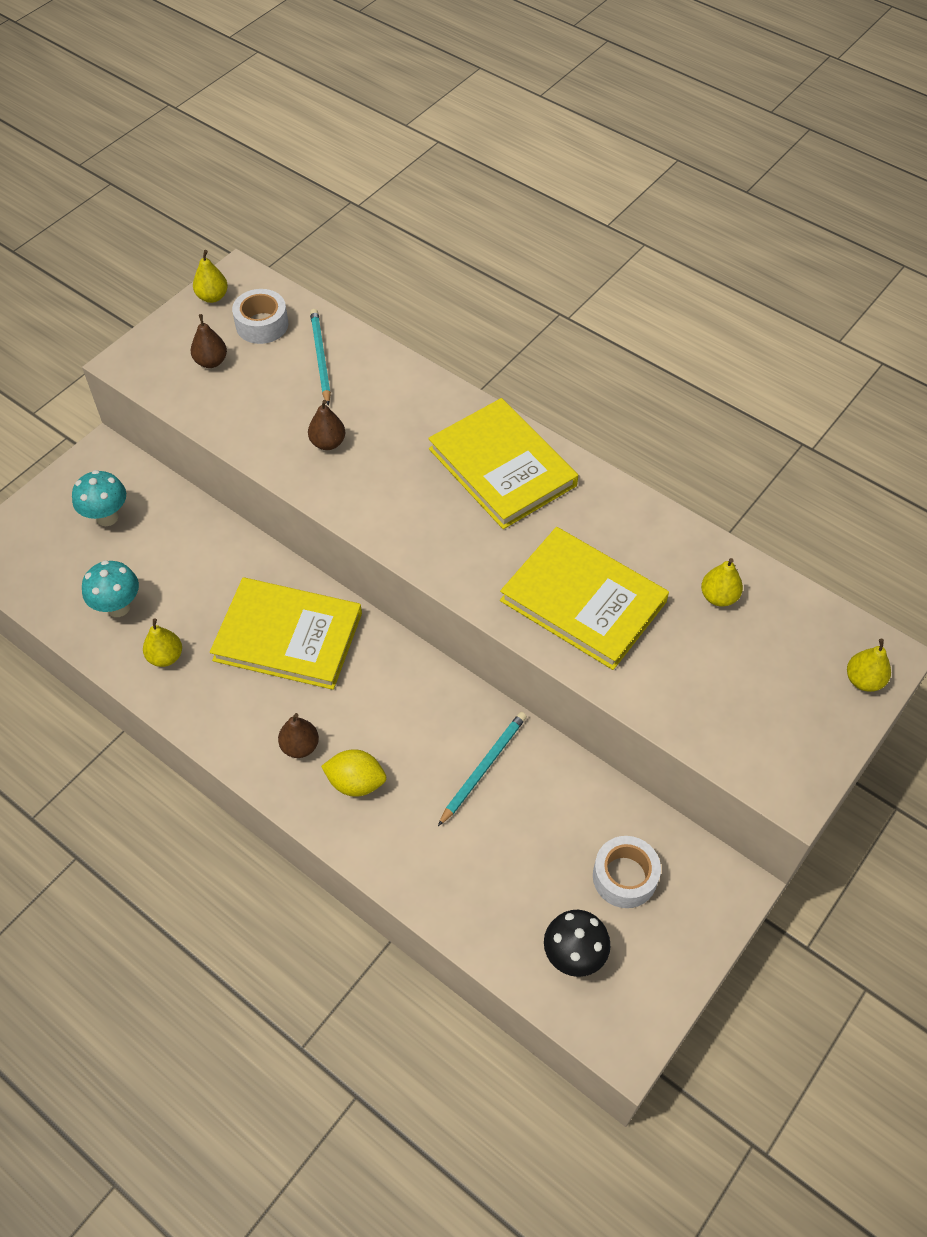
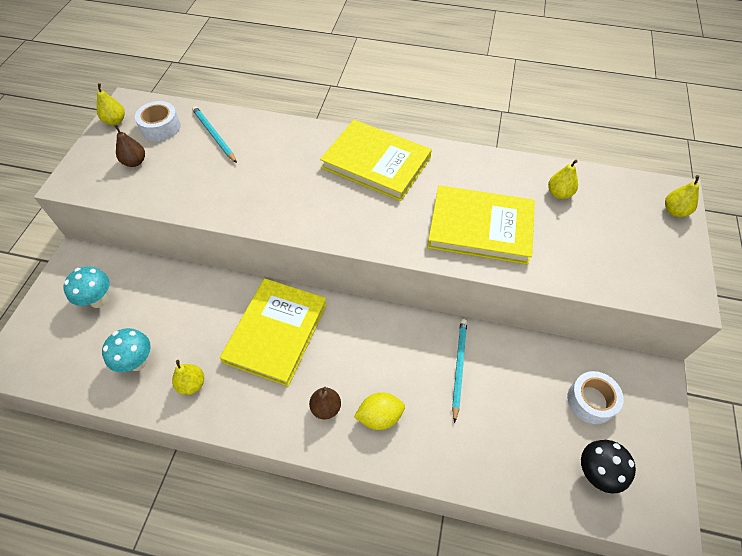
camera: 25 degrees left, 0 degrees up
yellow book [210,577,362,690] -> yellow book turned 60 degrees counterclockwise [220,278,327,386]
brown pear [308,400,346,450] -> none

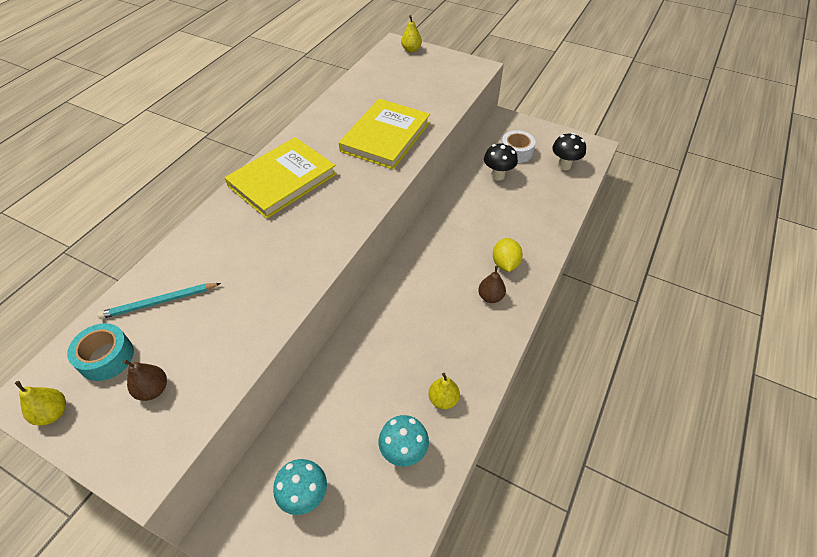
camera: 75 degrees left, 5 degrees down
white tape [135,101,181,141] -> turquoise tape [67,323,134,381]
yellow book [220,278,327,386] -> none
turquoise pencil [452,319,467,423] -> none
yellow pear [548,160,578,199] -> none
none -> black mushroom [484,143,518,181]

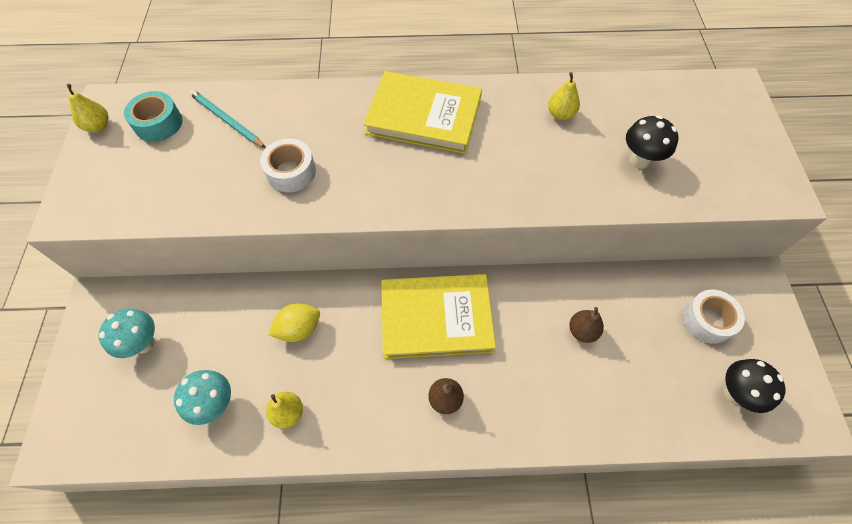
camera: 60 degrees right, 10 degrees up
brown pear [123,360,167,401] -> brown pear moved to [569,307,604,343]
yellow book [339,99,430,170] -> yellow book moved to [381,274,496,359]
yellow pear [401,15,422,52] -> yellow pear moved to [548,72,580,120]
black mushroom [484,143,518,181] -> black mushroom moved to [626,115,678,169]
yellow lemon [493,238,523,272] -> yellow lemon moved to [269,303,320,342]
none -> white tape [260,138,316,192]

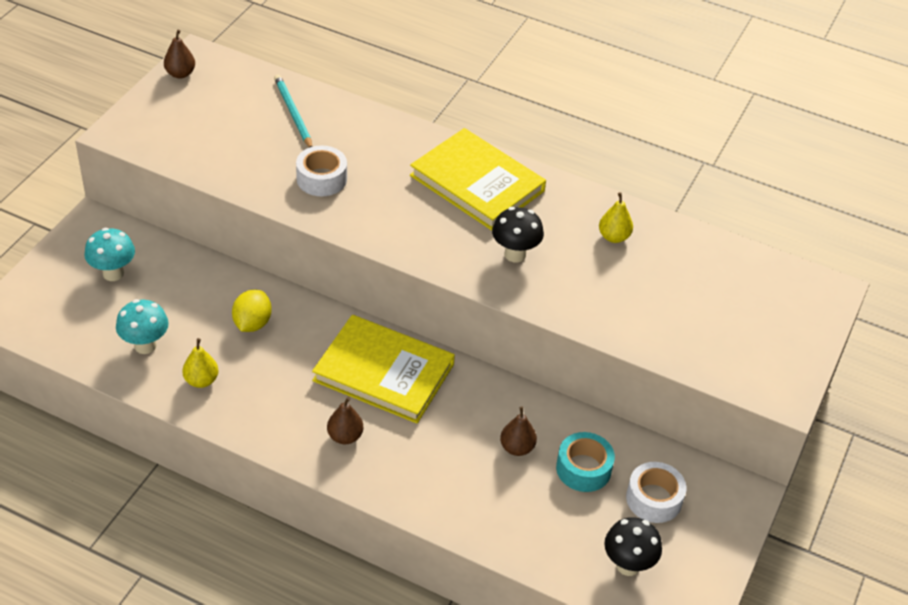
camera: 25 degrees right, 15 degrees down
yellow pear [67,84,109,132] -> brown pear [164,30,195,79]
turquoise tape [124,91,182,142] -> turquoise tape moved to [556,432,615,492]
yellow lemon [269,303,320,342] -> yellow lemon turned 75 degrees counterclockwise [232,290,272,332]
black mushroom [626,115,678,169] -> black mushroom moved to [492,207,544,262]

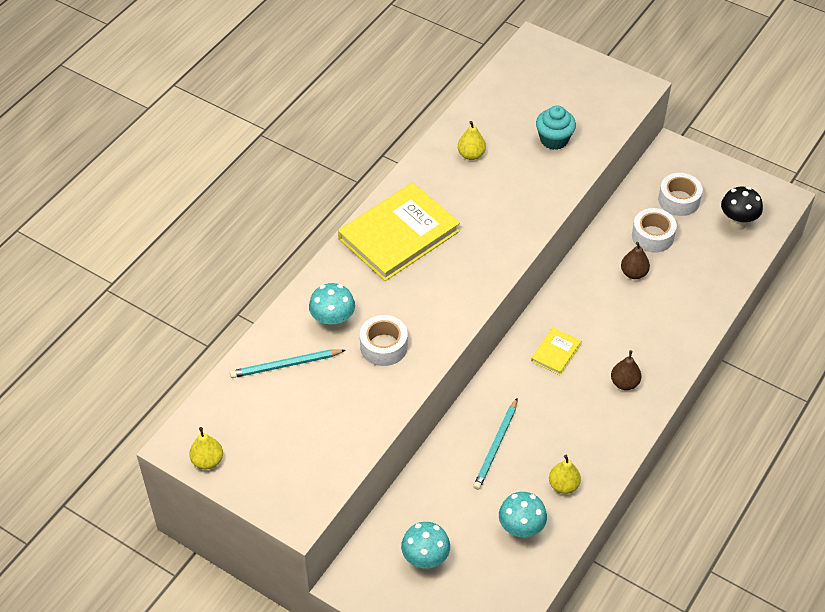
camera: 80 degrees left, 5 degrees up
brown pear [164,30,195,79] -> yellow pear [189,427,223,469]
yellow lemon [232,290,272,332] -> turquoise pencil [473,398,517,490]
yellow book [312,315,455,423] -> yellow book [531,327,581,375], size x0.45
black mushroom [492,207,544,262] -> none
turquoise tape [556,432,615,492] -> white tape [632,208,677,253]
none -> turquoise mushroom [309,283,355,331]
none -> turquoise cupcake [536,105,576,150]

